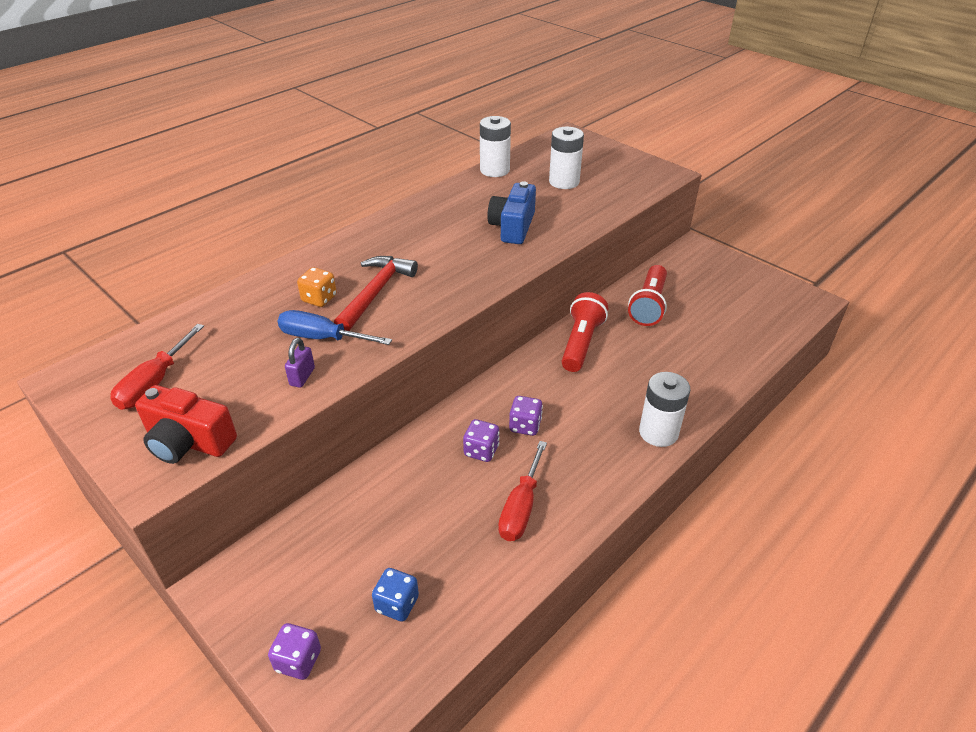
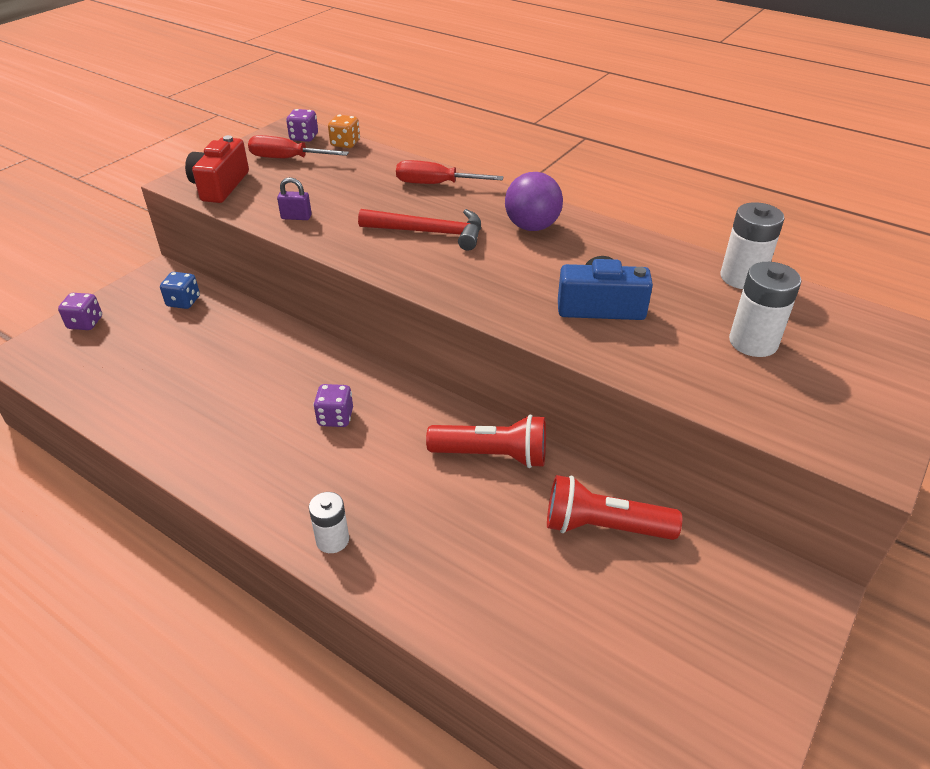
camera: 80 degrees right, 0 degrees up
blue screwdriver [277,310,392,345] -> none
orange dice [297,267,337,307] -> orange dice moved to [328,115,360,148]
blue dice [372,568,419,622] -> blue dice moved to [160,272,200,309]
purple dice [463,419,500,462] -> purple dice moved to [286,109,318,142]
red screwdriver [498,441,547,541] -> red screwdriver moved to [396,160,504,184]
white battery [639,372,691,447] -> white battery [309,492,349,553], size x0.65
none -> purple ball [505,172,563,231]

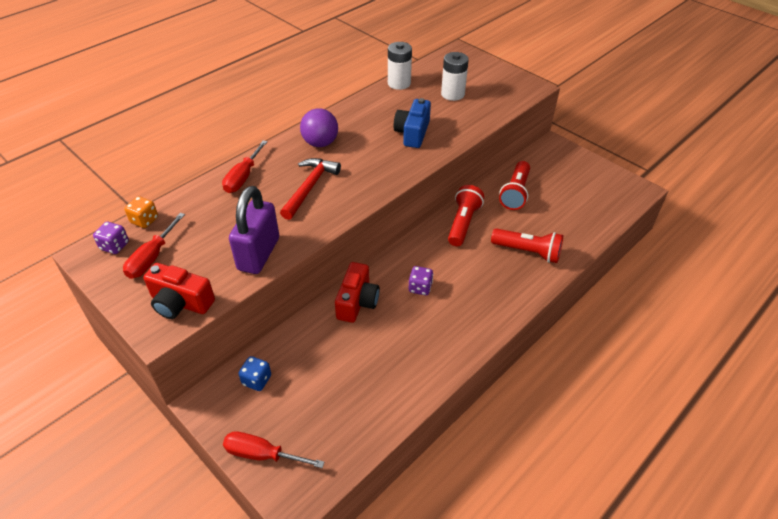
camera: 80 degrees left, 5 degrees up
purple dice [58,293,102,330] -> red screwdriver [223,431,324,468]
purple padlock [277,177,312,220] -> purple padlock [229,186,279,274], size x2.39
white battery [309,492,349,553] -> none
none -> red camera [335,262,380,323]
none -> red flashlight [491,228,563,263]

